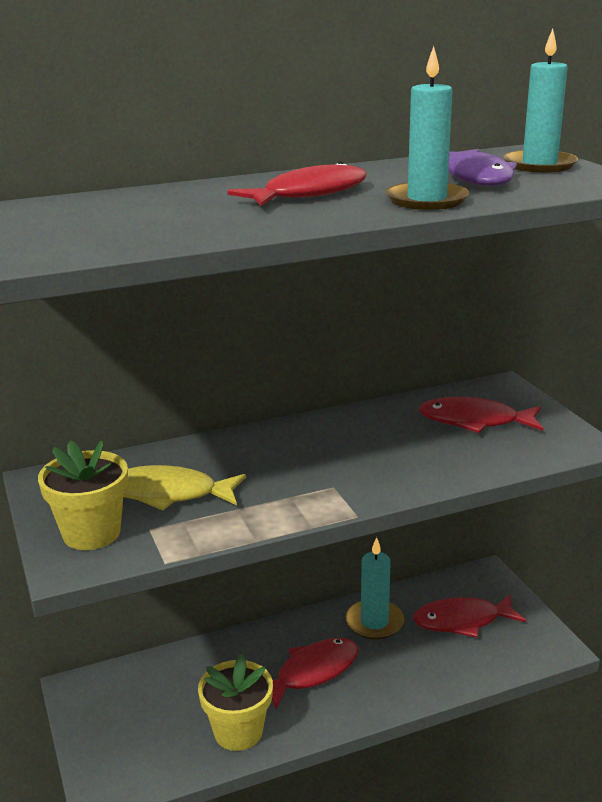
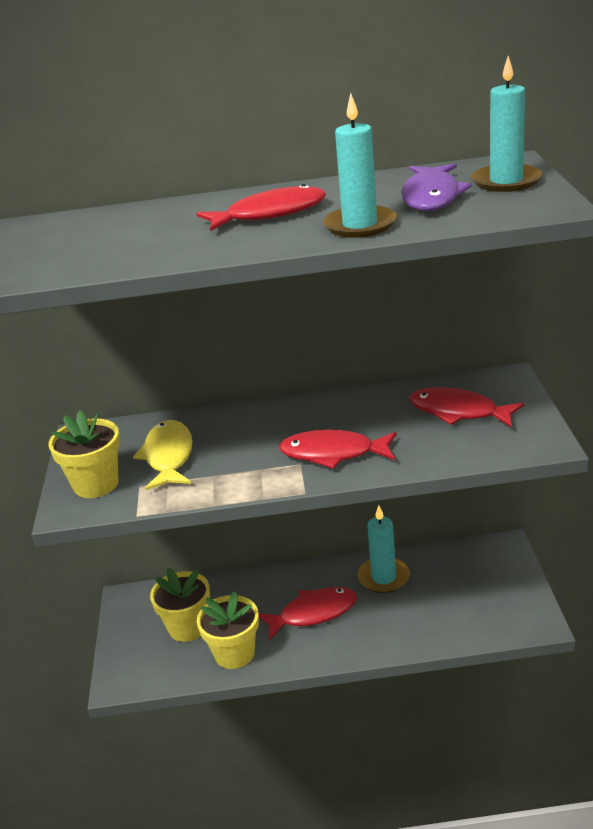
camera: 20 degrees right, 5 degrees up
yellow fish [124,465,246,511] -> yellow fish turned 60 degrees clockwise [133,420,193,490]
red fish [413,594,526,638] -> red fish moved to [279,429,396,469]
none -> yellow flower pot [150,568,210,642]

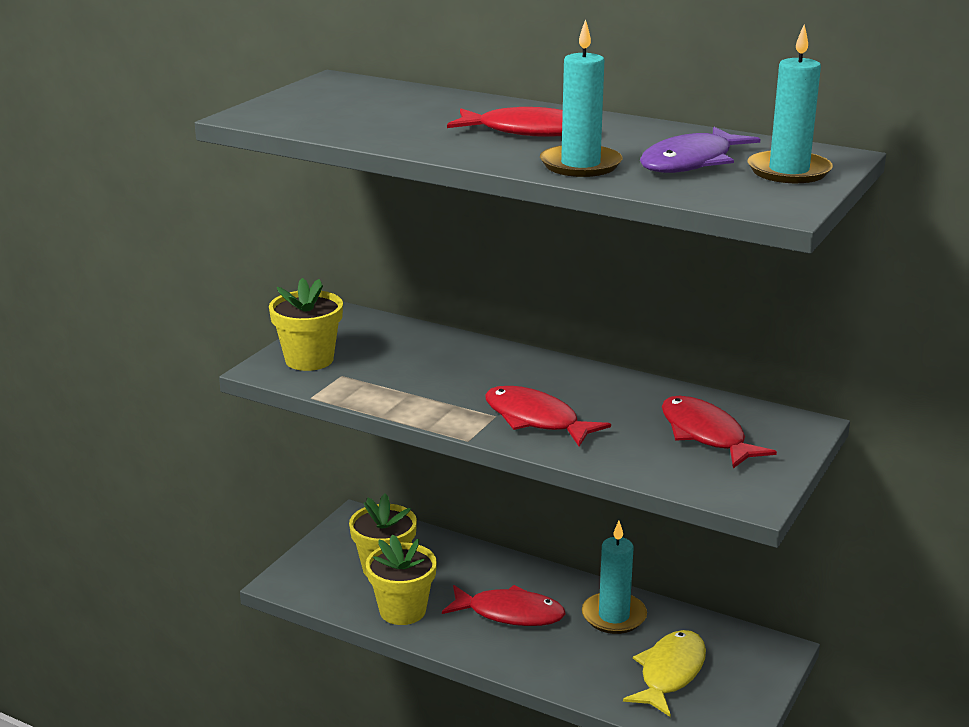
camera: 30 degrees right, 5 degrees down
yellow fish [133,420,193,490] -> yellow fish moved to [623,630,706,717]

